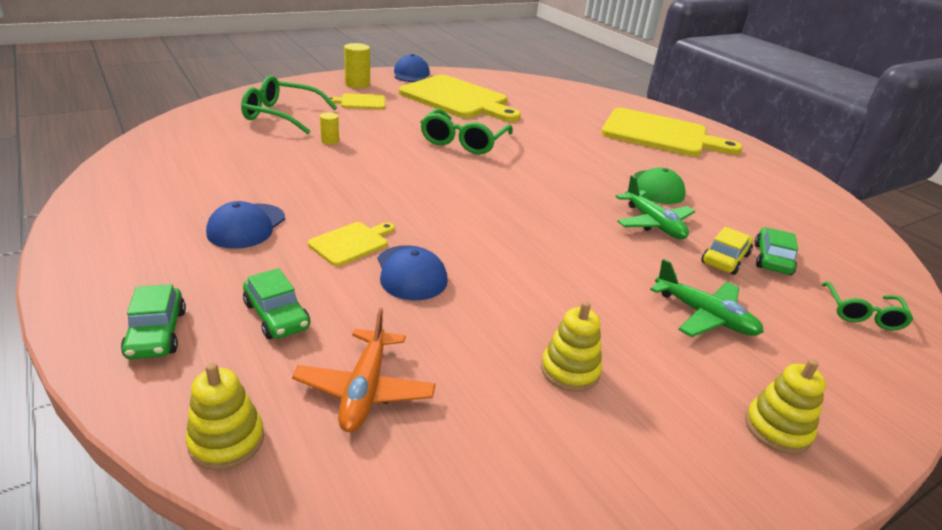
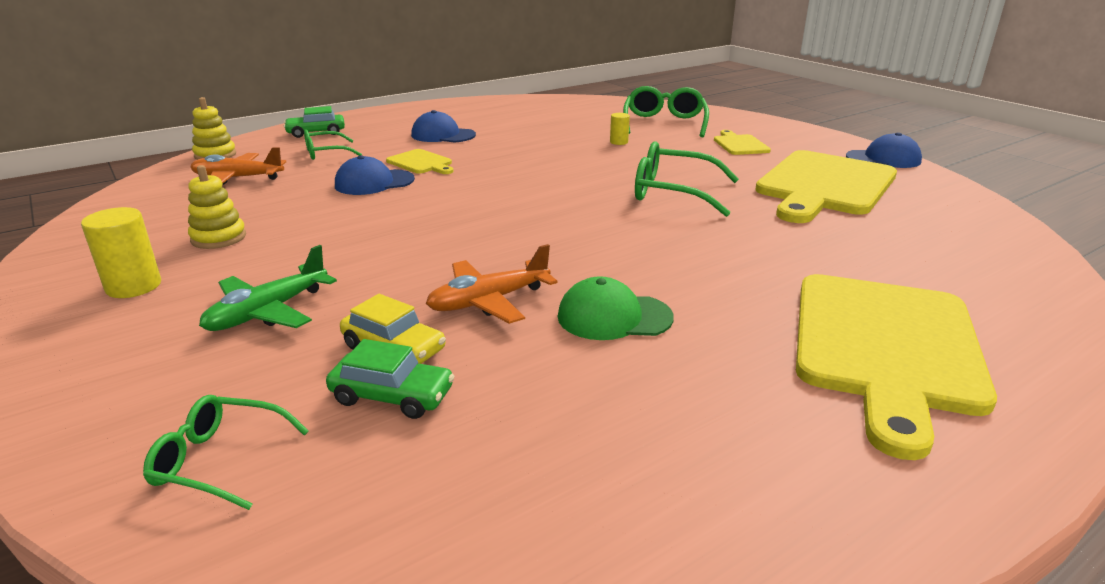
camera: 90 degrees right, 5 degrees down
green car [243,268,310,339] -> green glasses [304,129,362,160]
yellow cylinder [344,43,370,88] -> yellow cylinder moved to [81,207,161,298]
green plane [615,175,695,239] -> orange plane [426,244,558,324]
yellow stacking toy [745,359,826,454] -> none

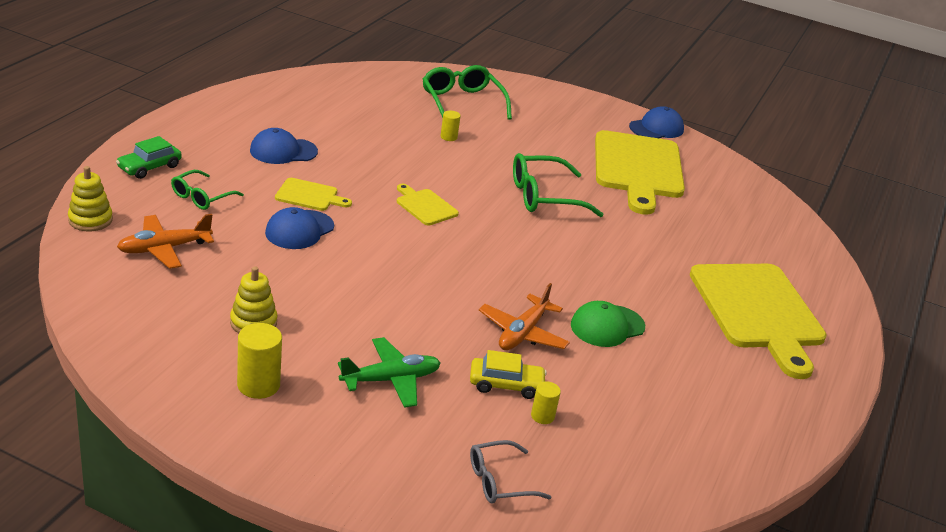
camera: 35 degrees left, 5 degrees up
green glasses [143,395,309,510] -> grey glasses [470,440,551,504]
green plane [199,245,337,331] -> green plane turned 120 degrees counterclockwise [338,337,441,408]
green car [326,339,454,419] -> yellow cylinder [531,381,561,424]
yellow cutting board [714,130,771,155] -> yellow cutting board moved to [397,184,459,225]

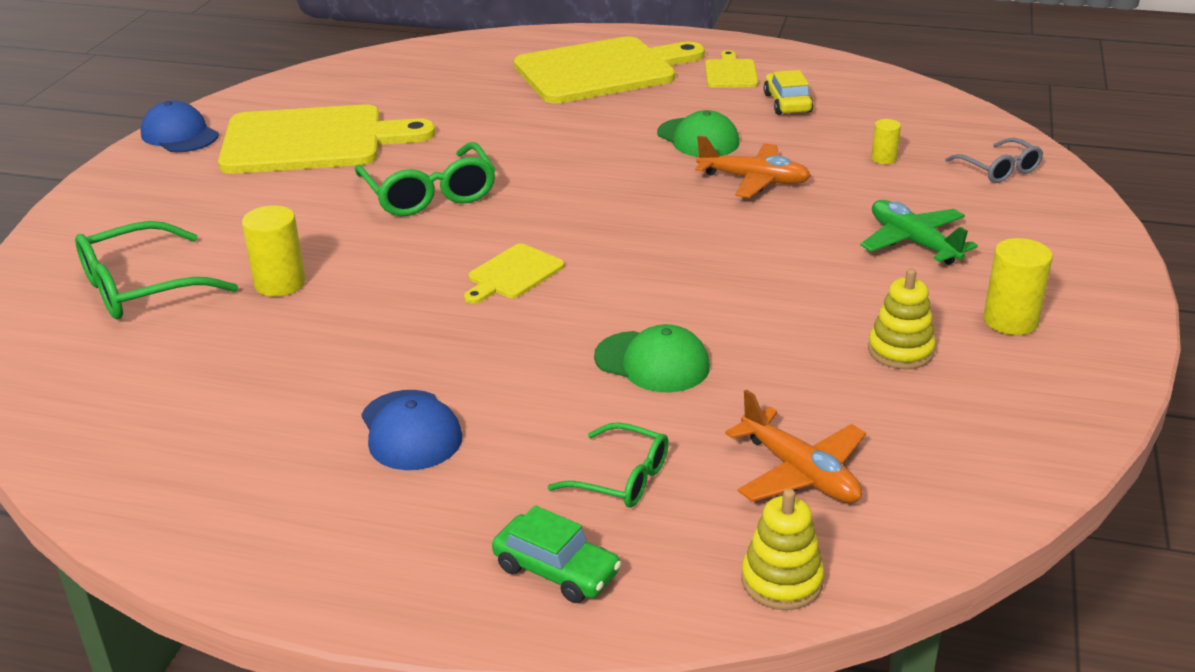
camera: 95 degrees left, 0 degrees up
blue cap [265,207,334,249] -> green cap [594,324,710,392]
yellow cutting board [275,178,352,211] -> yellow cutting board moved to [705,50,758,88]
yellow cylinder [441,111,461,141] -> yellow cylinder [242,206,306,297], size x1.73
yellow car [470,350,547,399] -> yellow car moved to [763,70,813,115]

